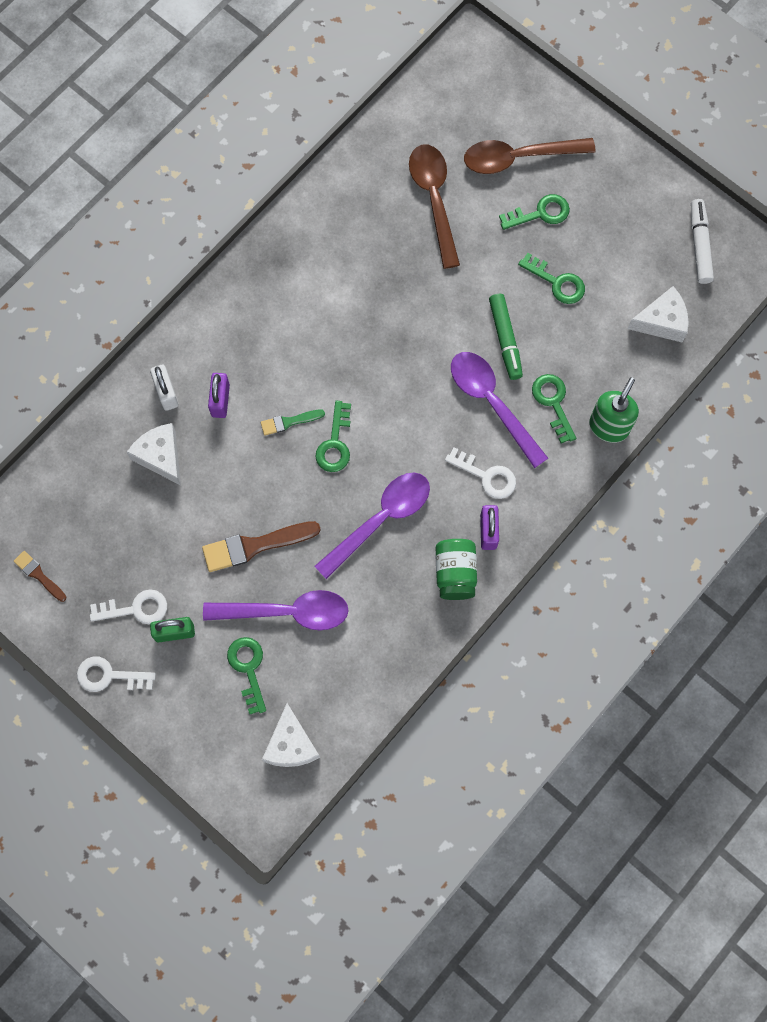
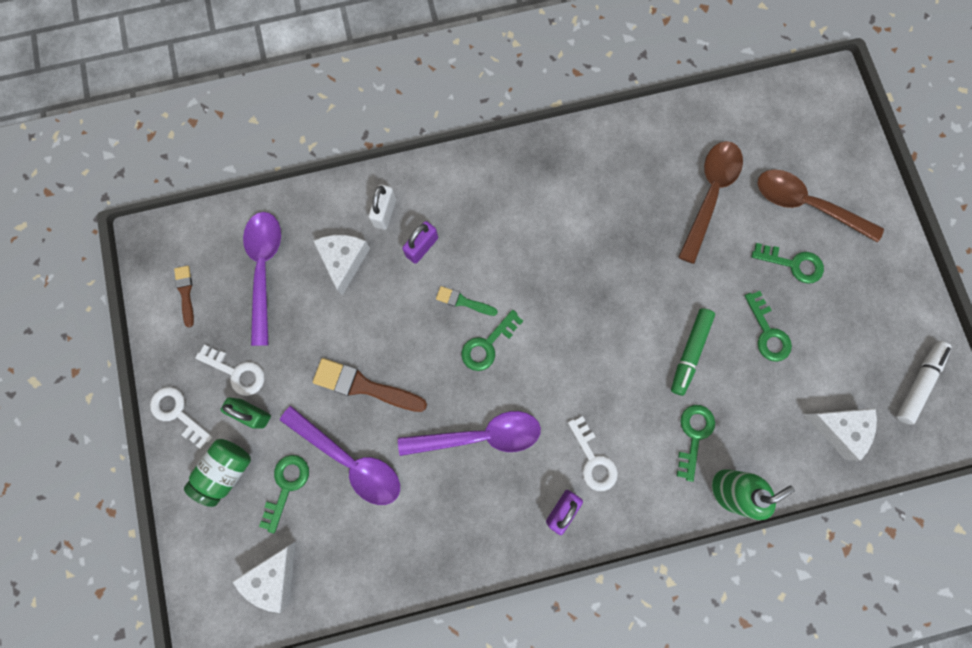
camera: 35 degrees right, 5 degrees up
green jar [436,539,477,600] -> green jar moved to [184,439,251,507]
purple spoon [451,352,548,468] -> purple spoon moved to [243,212,281,346]

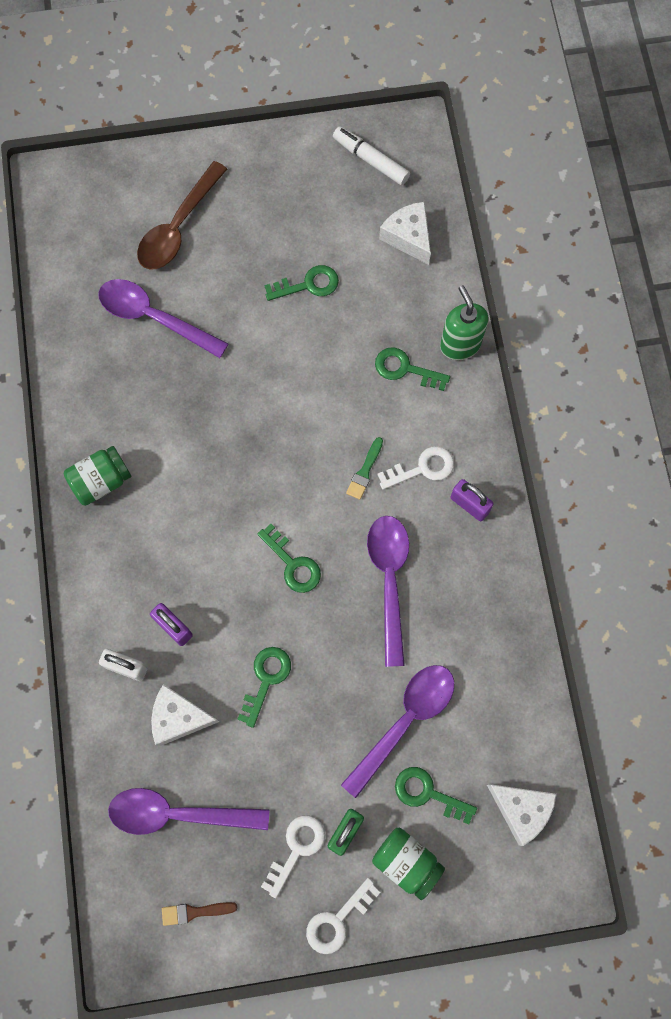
camera: 85 degrees left, 5 degrees down
brown brush [313,358,427,412] -> none
green brush [436,286,498,316] -> green brush moved to [346,437,383,500]
green marker [671,308,715,396] -> none
brown spoon [678,141,743,264] -> purple spoon [98,279,228,358]
green key [751,243,824,284] -> green key moved to [237,647,291,728]
white cheese [803,408,877,461] -> white cheese turned 60 degrees counterclockwise [379,202,431,265]
none -> green jar [64,446,132,506]

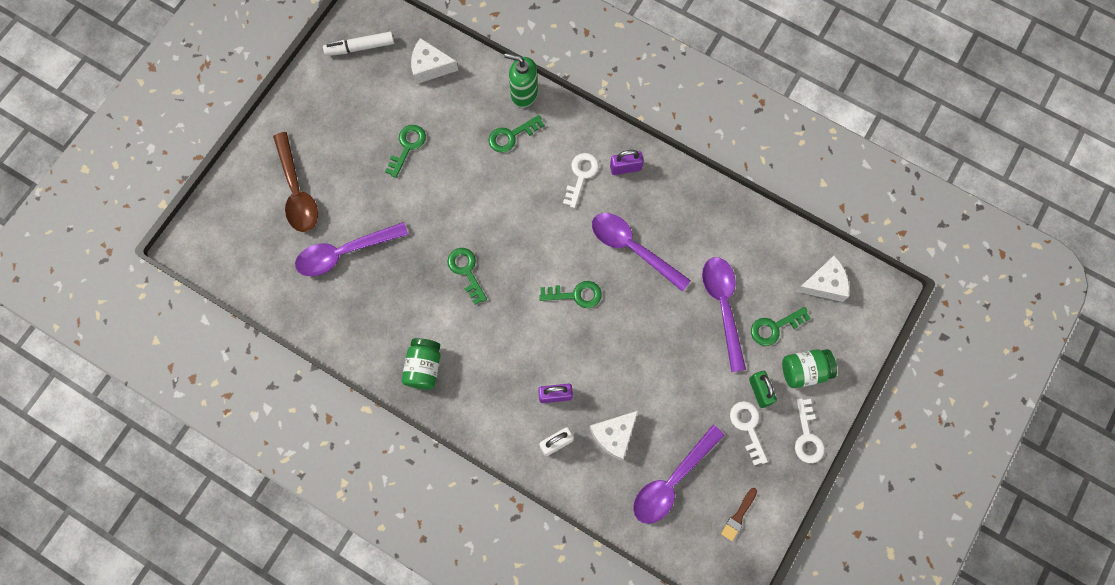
camera: 50 degrees left, 0 degrees up
green key [237,647,291,728] -> green key moved to [447,248,487,304]
green brush [346,437,383,500] -> none

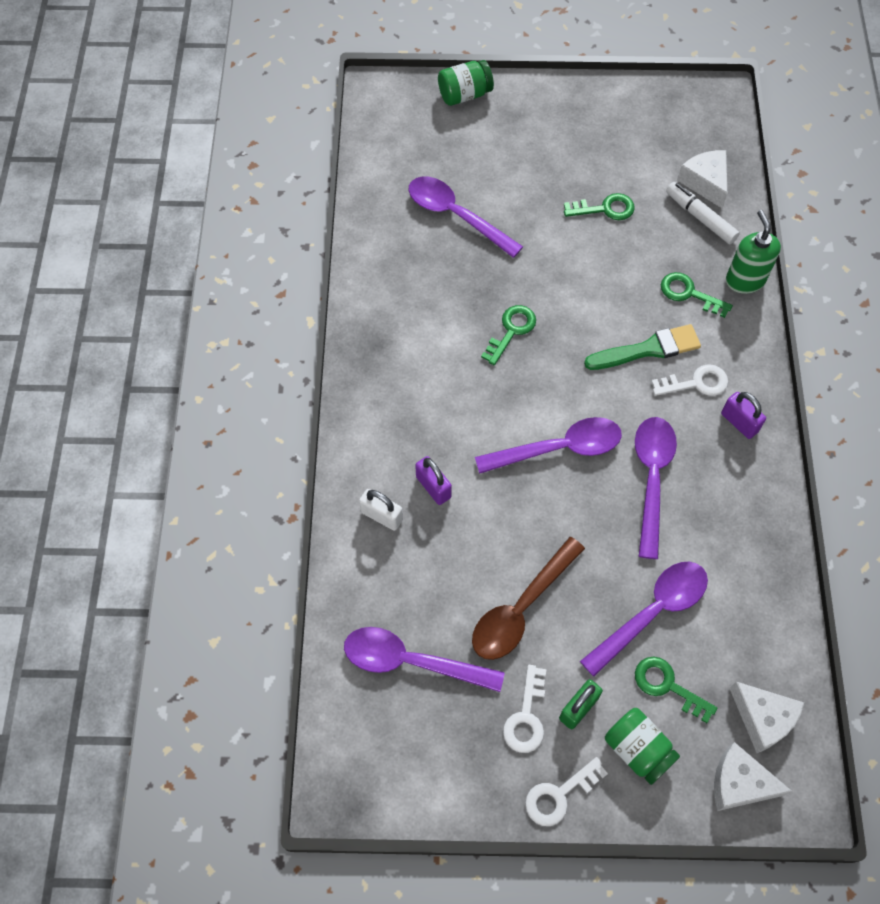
camera: 60 degrees right, 10 degrees down
brown spoon [273,132,318,232] -> brown spoon moved to [472,537,585,660]
white marker [323,32,394,56] -> white marker moved to [666,182,740,244]
green jar [402,338,440,390] -> green jar moved to [438,60,494,106]
green key [539,281,602,308] -> purple spoon [475,417,622,474]
white cheese [590,411,638,461] -> white cheese moved to [714,742,792,811]
brown brush [721,488,757,541] -> none
white key [730,401,768,465] -> white key turned 150 degrees clockwise [503,665,546,753]
none -> green brush [584,324,701,370]

